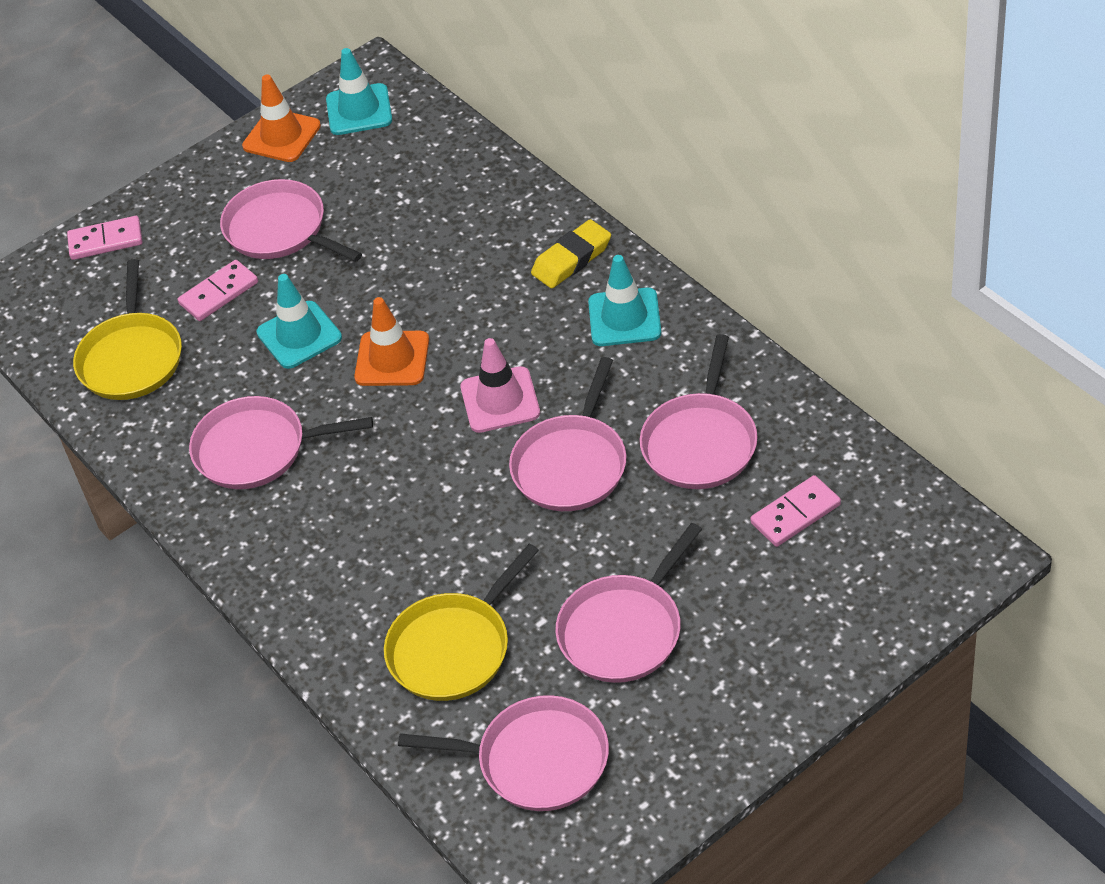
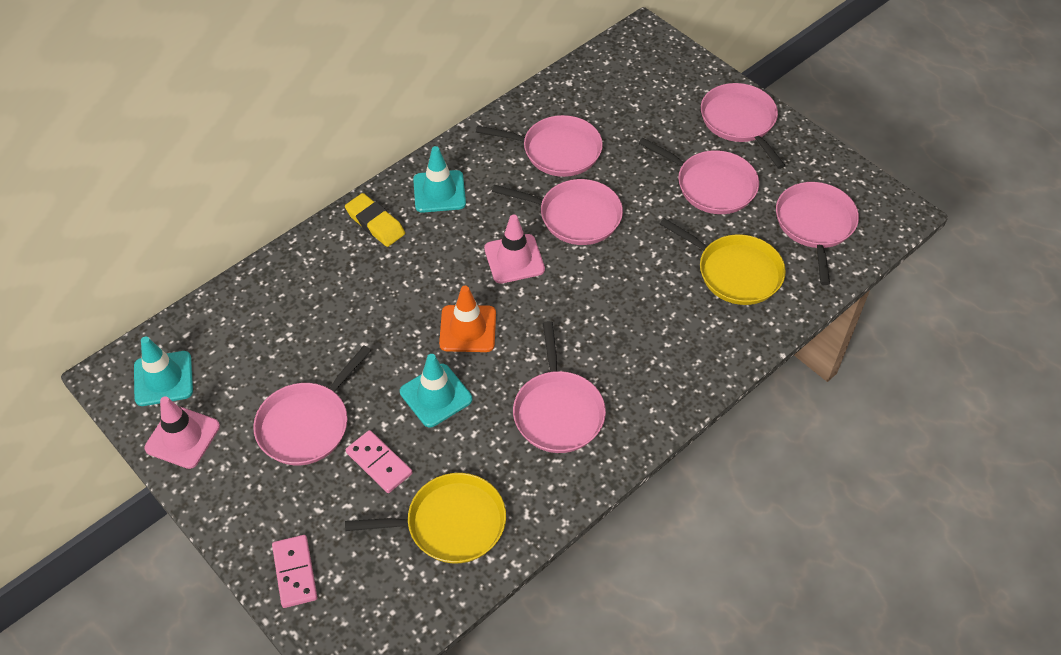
camera: 100 degrees left, 5 degrees up
orange traffic cone [242,74,321,162] -> pink traffic cone [144,396,220,469]
pink domino [750,475,841,547] -> none
none -> pink pan [701,83,786,169]

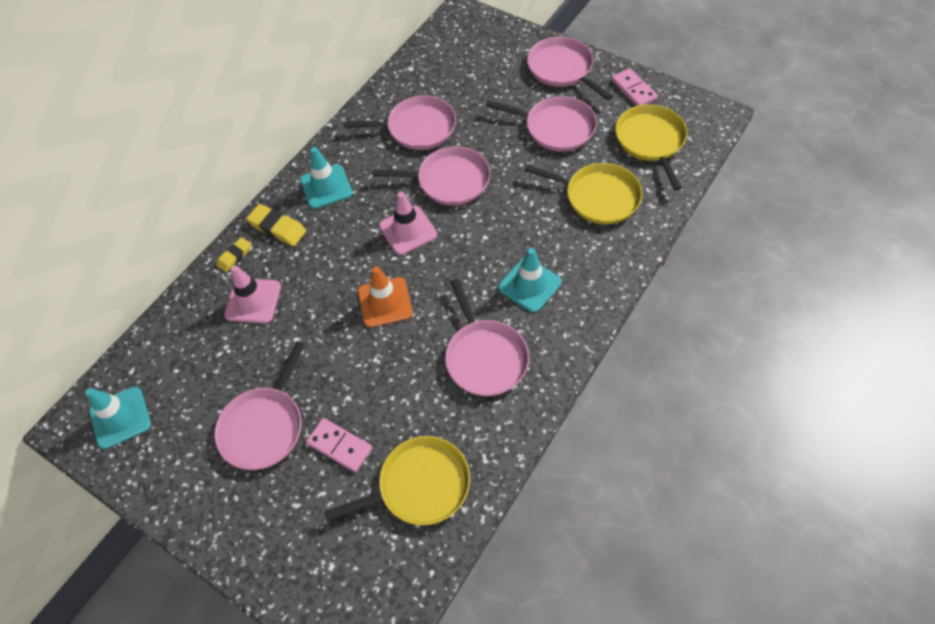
camera: 10 degrees left, 5 degrees up
pink traffic cone [144,396,220,469] -> pink traffic cone moved to [224,265,281,324]
pink domino [272,535,317,608] -> pink domino moved to [611,68,658,106]
turquoise traffic cone [400,354,472,427] -> turquoise traffic cone moved to [498,248,562,313]
pink pan [776,182,859,285] -> yellow pan [615,104,687,191]
none -> yellow eraser [217,237,251,272]

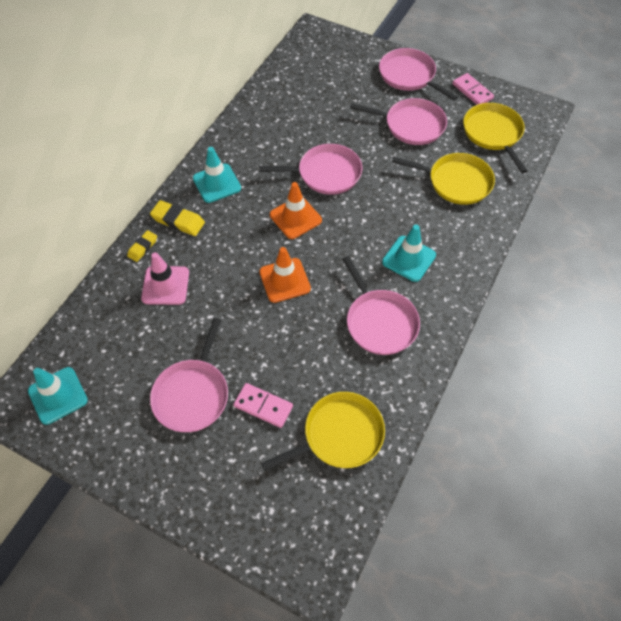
camera: 10 degrees left, 0 degrees up
pink pan [344,95,456,150] -> none
pink traffic cone [379,192,437,255] -> orange traffic cone [270,182,322,239]

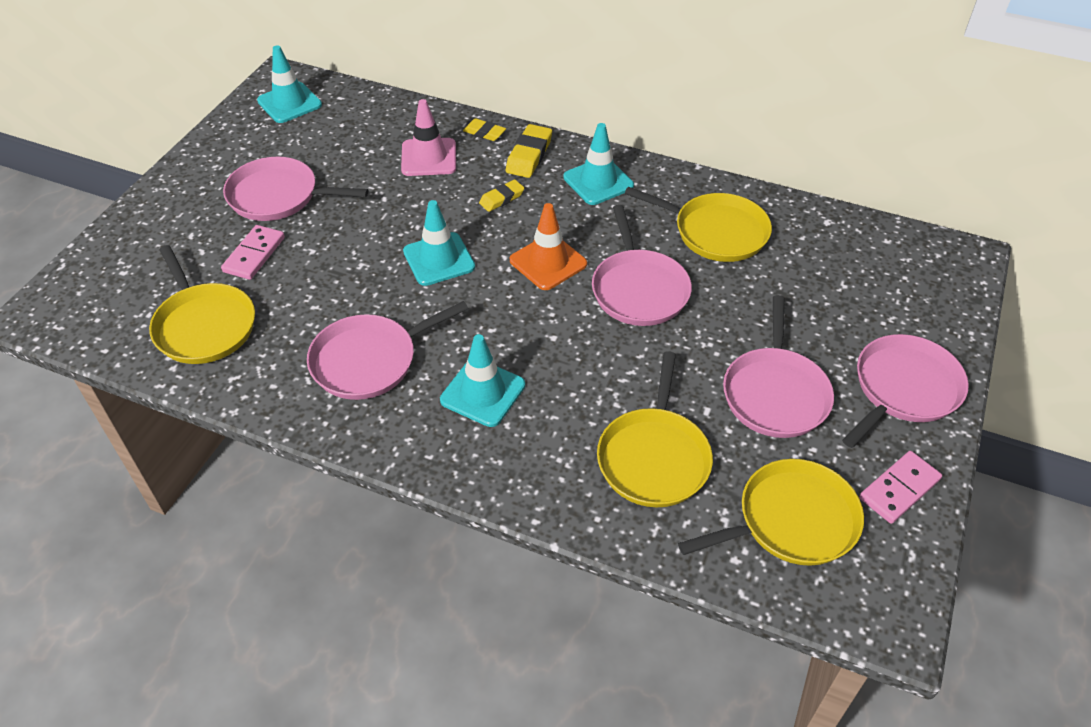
camera: 85 degrees right, 10 degrees down
orange traffic cone [259,247,311,303] -> turquoise traffic cone [403,200,475,286]
none -> yellow eraser [479,179,525,212]
none -> yellow pan [625,187,772,262]

